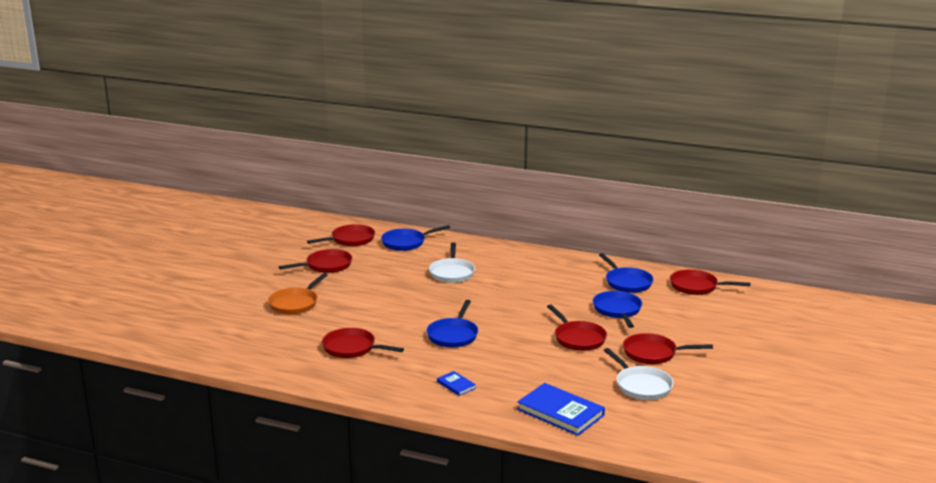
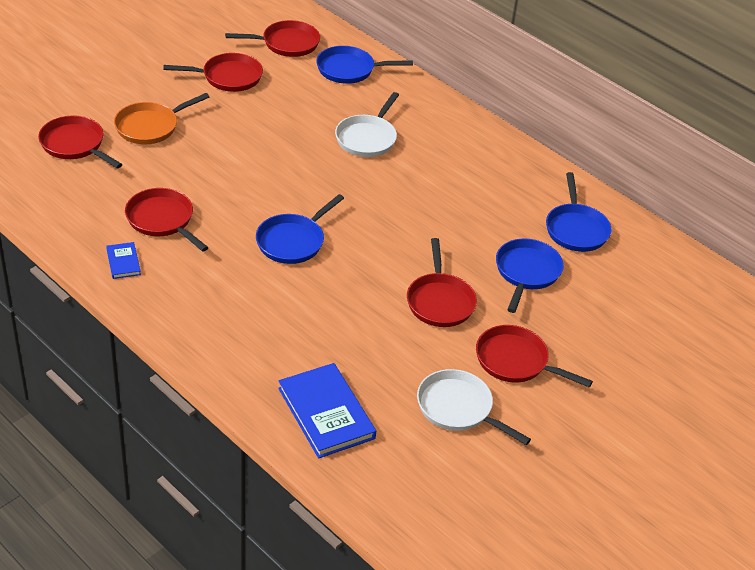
camera: 20 degrees right, 20 degrees up
blue book [437,371,476,396] -> blue book moved to [106,242,141,279]
white pan [604,348,673,400] -> white pan turned 135 degrees clockwise [417,369,531,445]
red pan [670,269,751,295] -> red pan moved to [38,116,123,169]

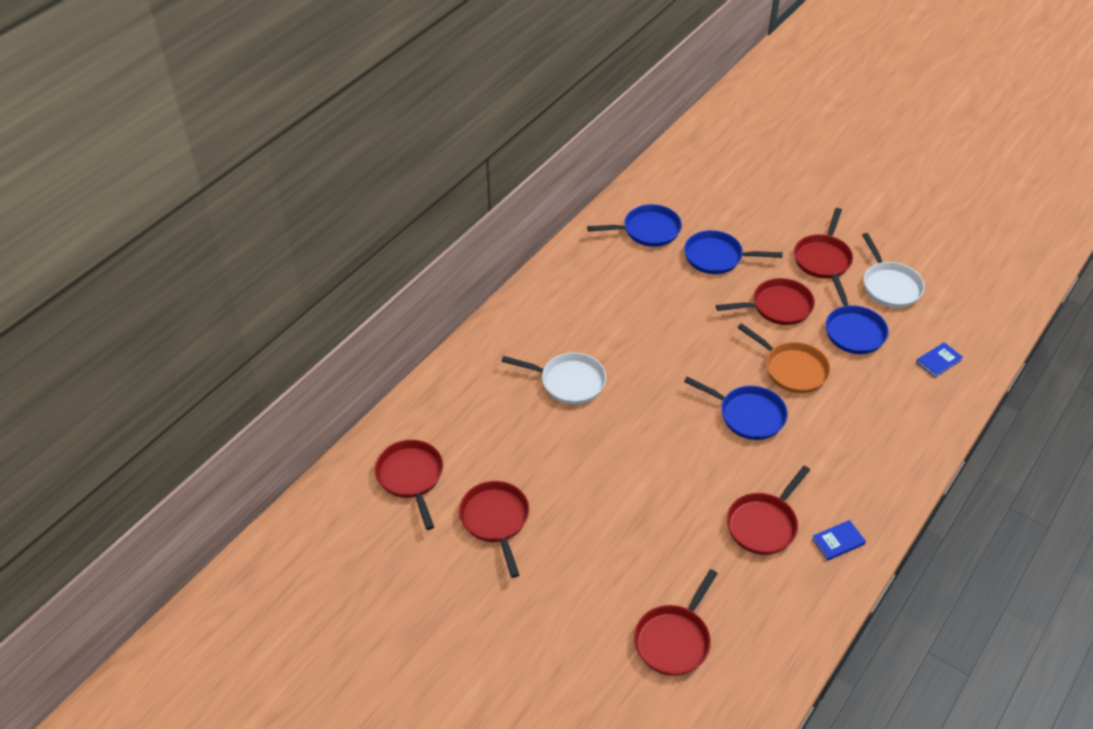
camera: 95 degrees left, 5 degrees up
orange pan [114,93,209,144] -> orange pan moved to [737,323,831,393]
blue book [278,363,376,458] -> blue book [916,342,963,377], size x0.49
blue pan [316,46,413,84] -> blue pan moved to [826,274,889,354]
white pan [417,369,531,445] -> white pan turned 45 degrees counterclockwise [862,233,925,308]

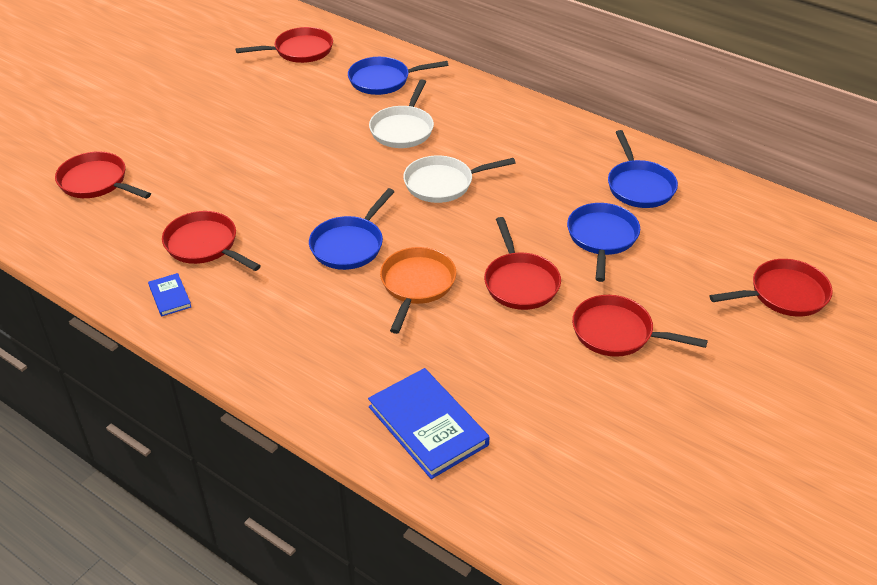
camera: 90 degrees right, 5 degrees down
red pan [459,481,529,578] -> red pan moved to [709,259,833,317]
orange pan [737,323,831,393] -> orange pan turned 150 degrees clockwise [380,247,456,334]
blue pan [826,274,889,354] -> blue pan moved to [348,57,448,95]
white pan [862,233,925,308] -> white pan moved to [403,155,515,203]
blue book [916,342,963,377] -> blue book [368,368,489,479], size x2.04

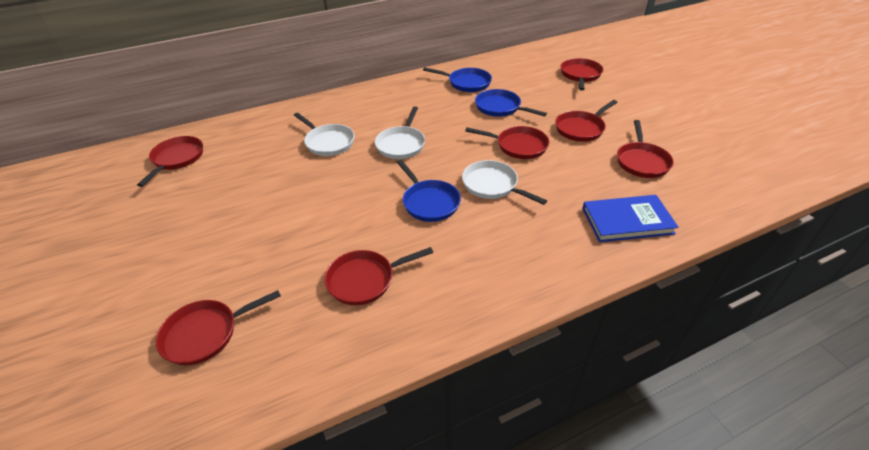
camera: 60 degrees left, 0 degrees up
blue book [148,273,191,317] -> none
blue pan [348,57,448,95] -> none
orange pan [380,247,456,334] -> white pan [462,160,547,205]
none -> red pan [617,120,674,178]

